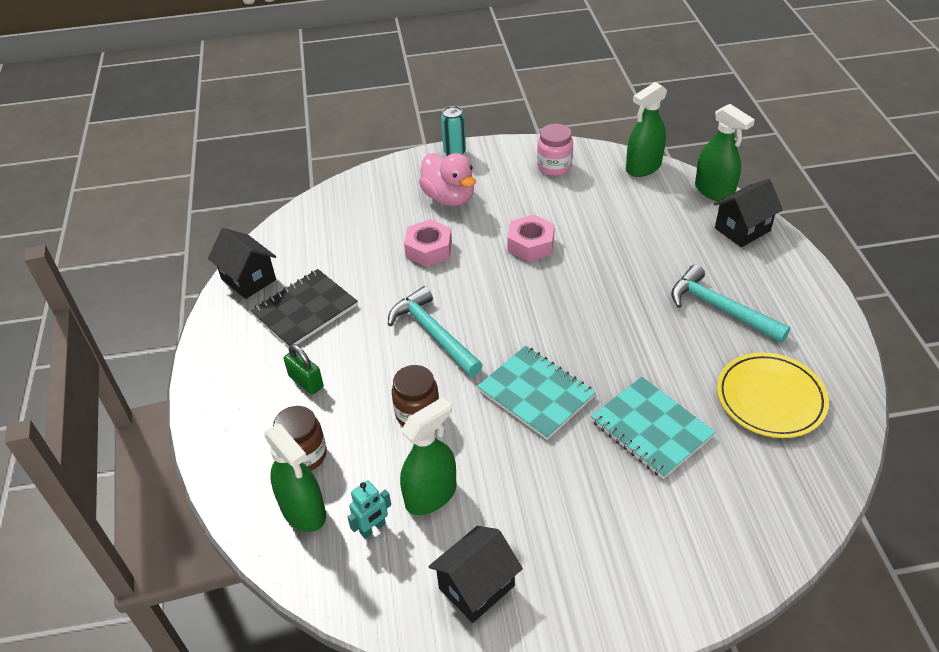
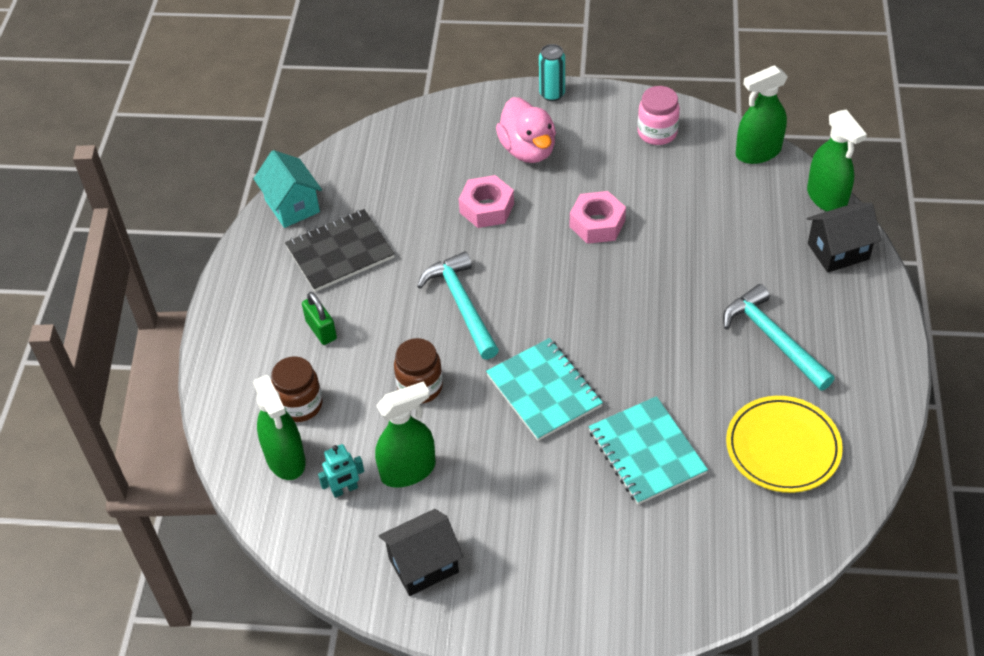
camera: 15 degrees right, 5 degrees up
black house [208,228,276,299] -> turquoise house [253,150,322,228]

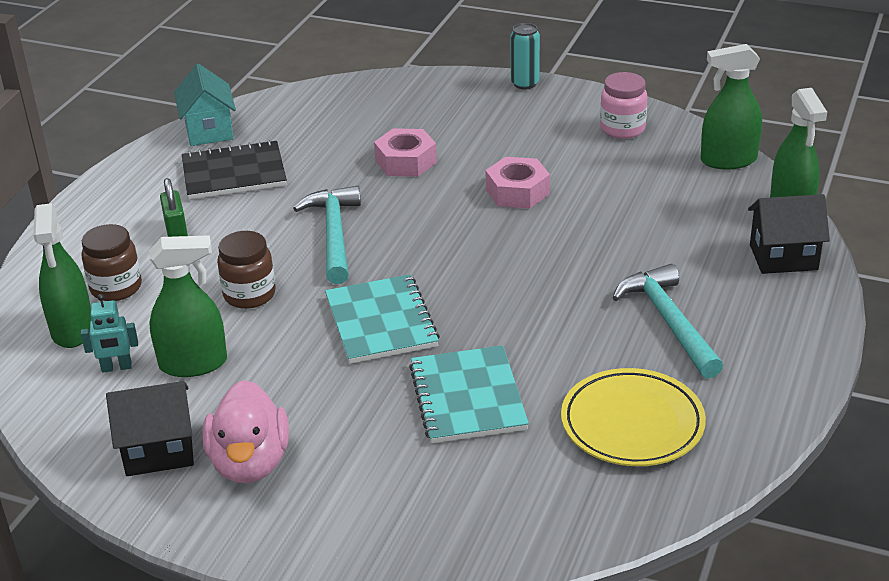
camera: 15 degrees right, 15 degrees down
pink duck [496,97,556,163] -> pink duck moved to [203,380,289,483]

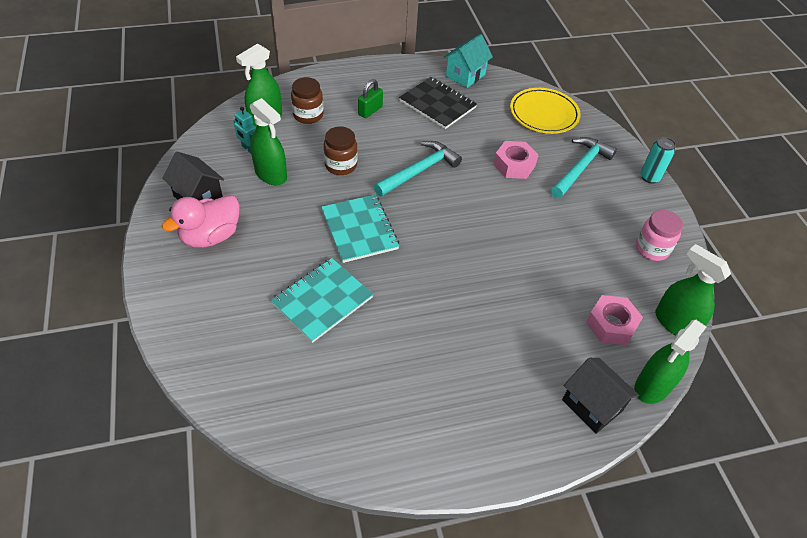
camera: 50 degrees right, 15 degrees up
turquoise notebook [325,274,440,364] -> turquoise notebook turned 60 degrees counterclockwise [321,194,399,263]
pink nut [486,157,550,209] -> pink nut moved to [586,295,643,345]
yellow plate [561,368,706,466] -> yellow plate moved to [510,88,581,134]
turquoise hammer [612,264,723,379] -> turquoise hammer moved to [551,137,617,198]

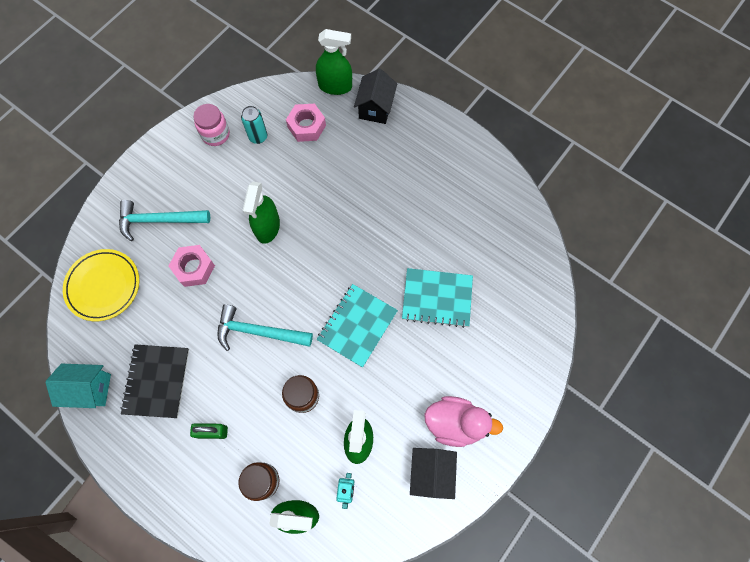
camera: 125 degrees left, 20 degrees up
turquoise can [641,137,676,184] -> turquoise can moved to [241,106,267,144]
green spray bottle [655,244,731,335] -> green spray bottle moved to [243,182,280,244]

